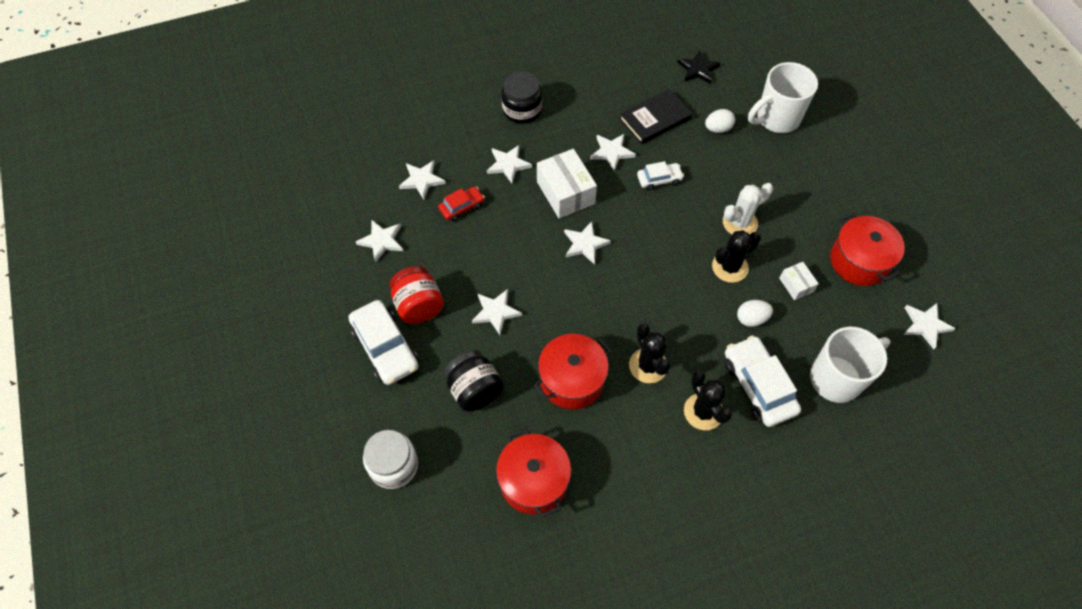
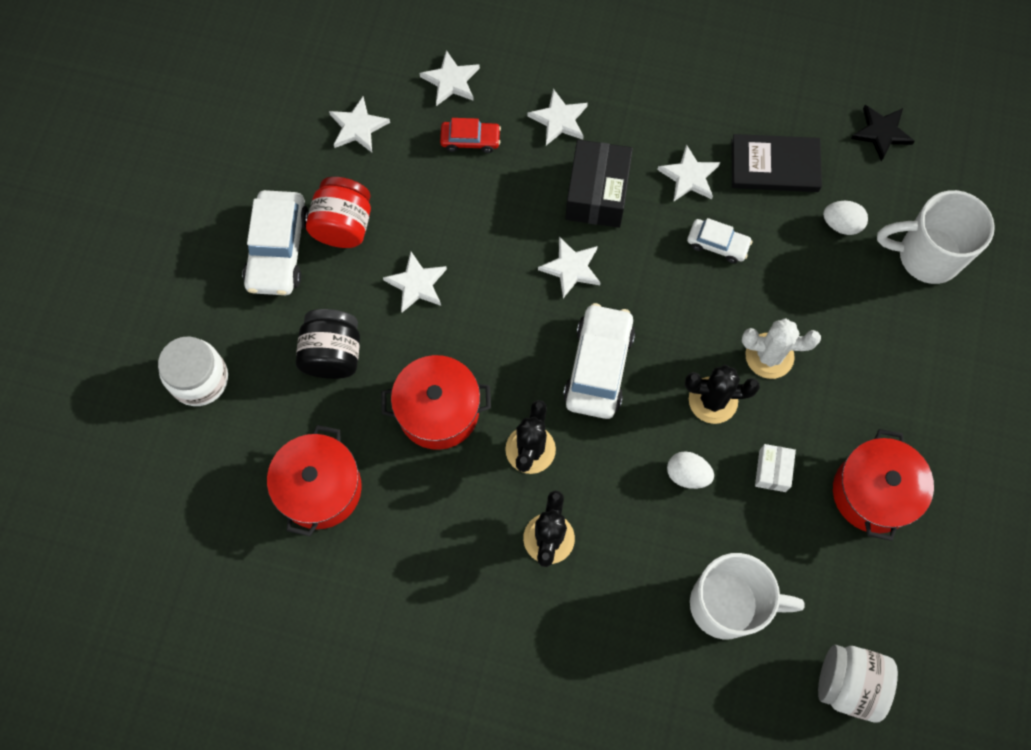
camera: 35 degrees right, 10 degrees up
black jar [501,71,542,124] -> none
white box [537,149,597,218] -> black box [565,140,633,228]
white car [724,335,801,427] -> white car moved to [563,303,635,419]
white star [903,303,956,349] -> none
none -> white jar [818,645,898,723]

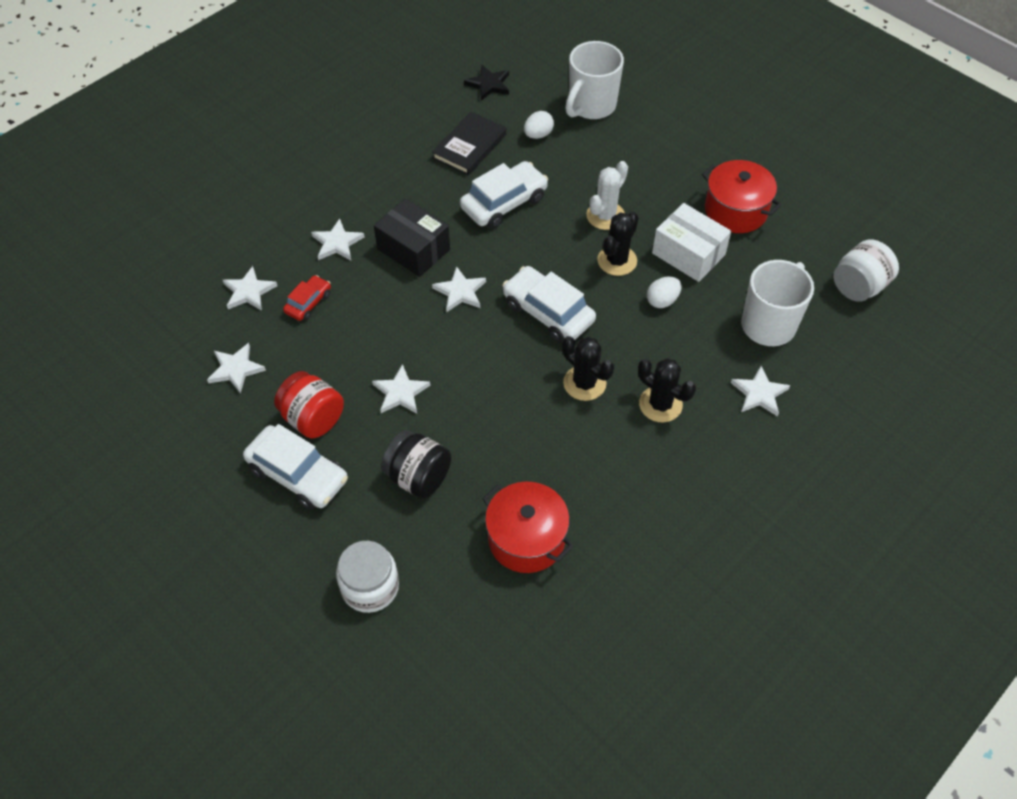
camera: 60 degrees left, 15 degrees down
red pot [381,355,491,450] -> none
white star [657,144,720,202] -> white star moved to [731,366,790,417]
white car [687,218,753,263] -> white car [460,161,548,228], size x1.79
white box [755,444,796,492] -> white box [652,203,731,282], size x1.90

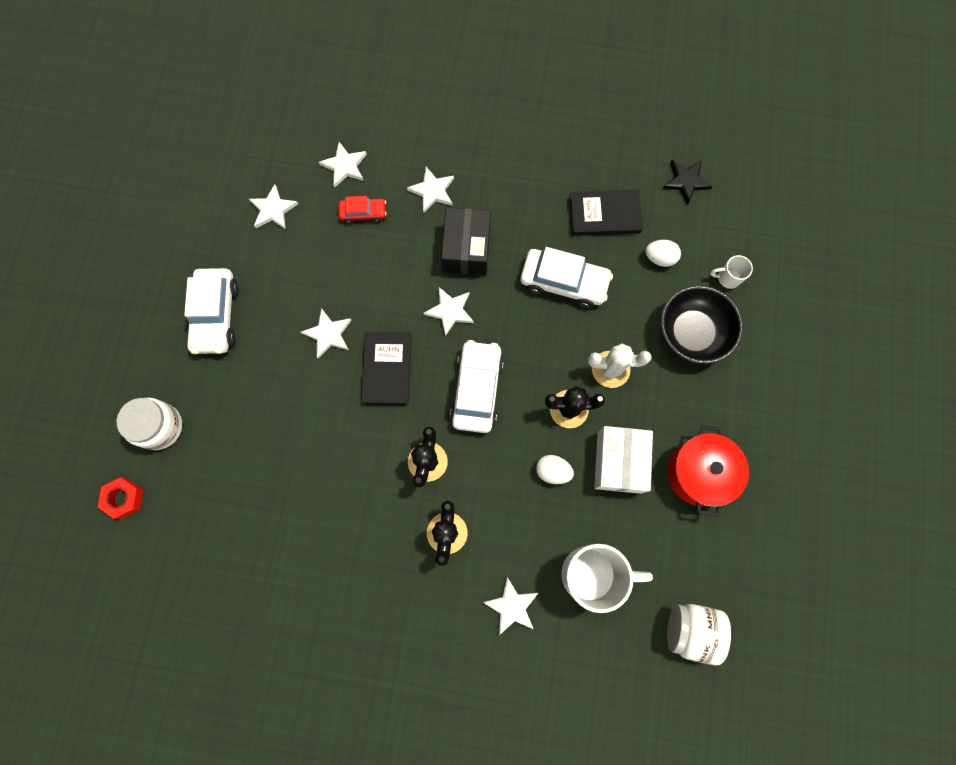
camera: 55 degrees right, 20 degrees up
red jar [274,371,344,438] -> none
black jar [381,430,452,499] -> none
red pot [482,482,574,573] -> none
white mug [565,41,624,119] -> white mug [710,255,753,289], size x0.47
none -> red nut [98,477,143,519]
none -> black book [361,332,412,405]
none -> black bowl [661,286,743,364]

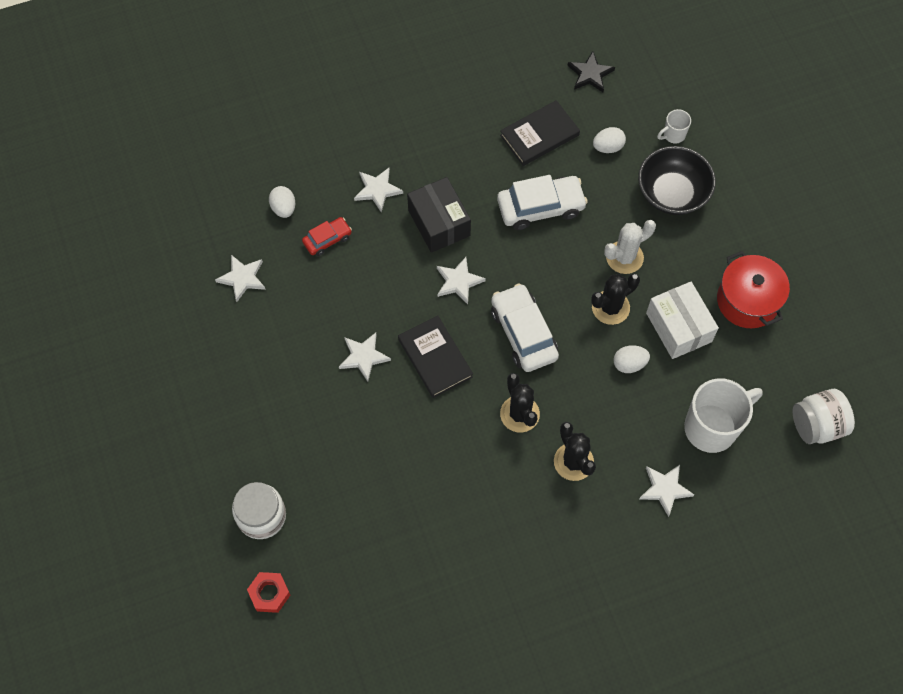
camera: 30 degrees left, 10 degrees down
white car [184,268,238,354] -> none
white star [319,142,367,188] -> white egg [269,186,295,218]

